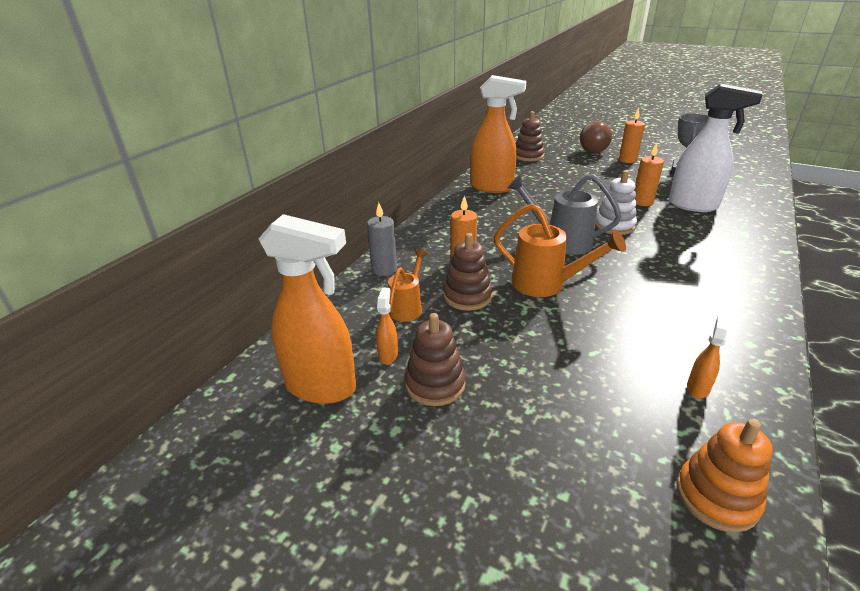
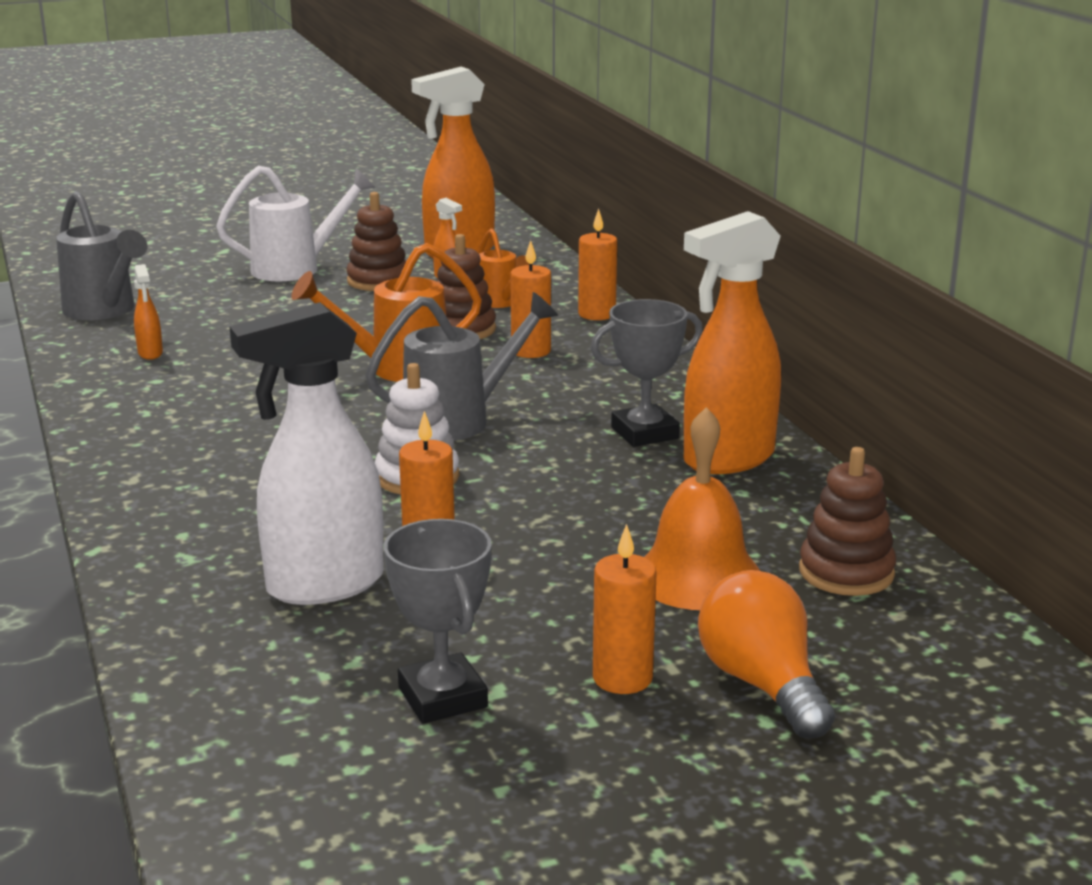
camera: 130 degrees right, 10 degrees down
grey candle [367,202,397,276] -> orange candle [578,209,617,320]
brown light bulb [580,121,612,153] -> orange light bulb [698,570,835,739]
orange stacking toy [677,419,773,533] -> grey watering can [56,191,147,320]
none -> white watering can [216,166,375,281]
none -> grey trophy [591,299,703,447]
none -> orange bell [644,407,760,610]

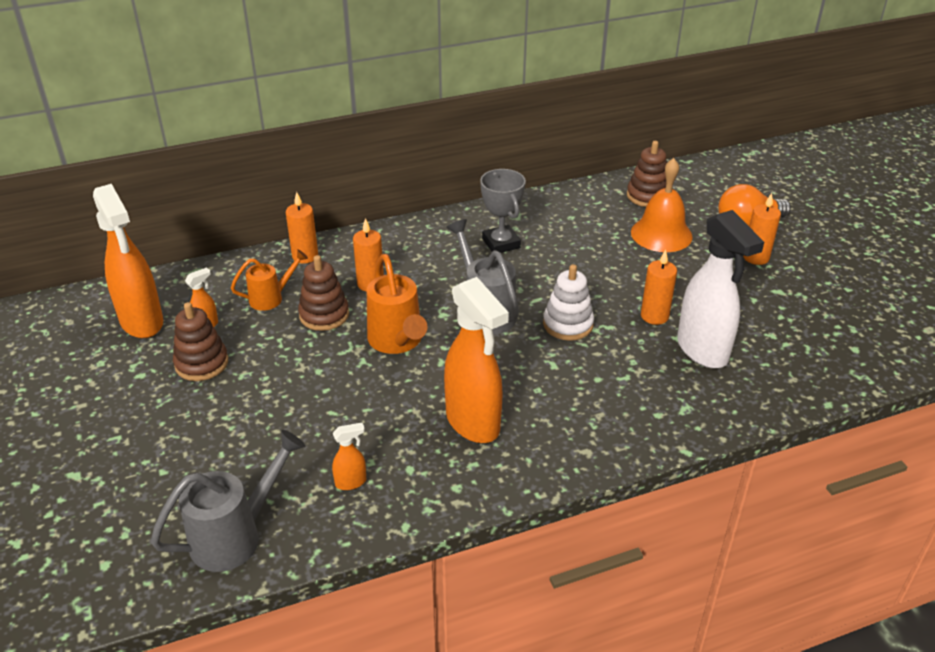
camera: 90 degrees left, 15 degrees up
white watering can [216,166,375,281] -> none
grey trophy [384,519,492,724] -> none
orange spray bottle [684,211,781,474] -> orange spray bottle moved to [444,277,509,443]

